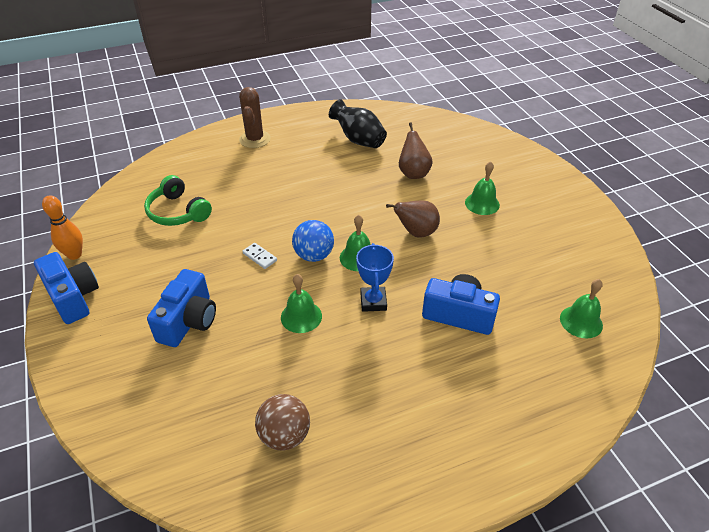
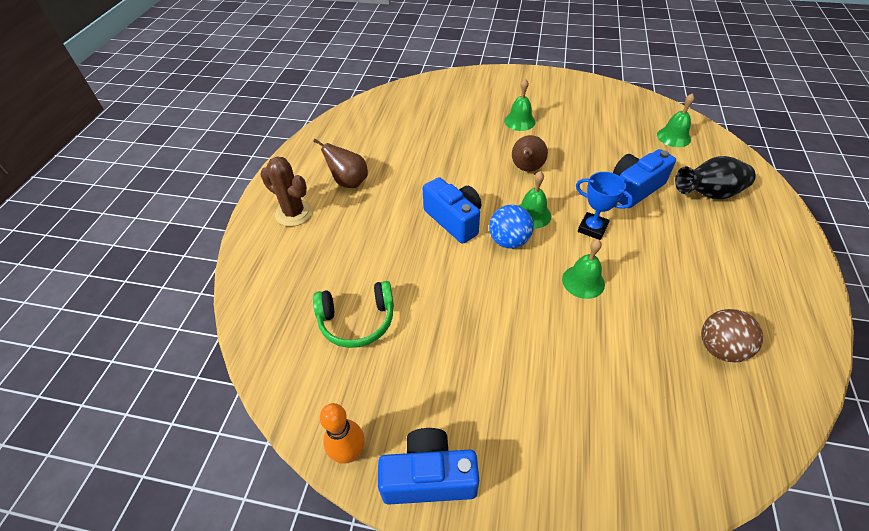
camera: 55 degrees left, 5 degrees up
blue camera [147,269,216,347] -> blue camera moved to [423,177,481,244]
white domino [242,243,277,269] -> none
black vase [329,99,387,148] -> black vase moved to [675,156,756,200]
brown pear [399,122,433,179] -> brown pear moved to [313,139,368,188]

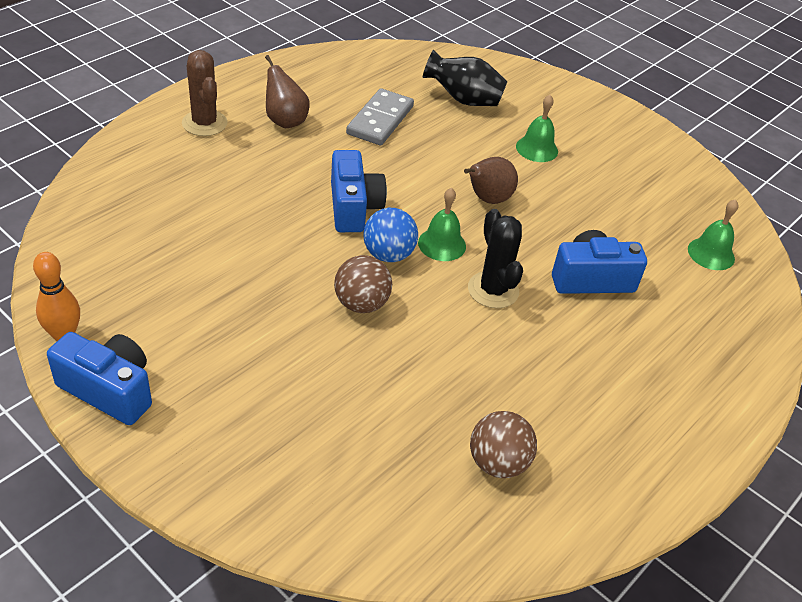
camera: 25 degrees right, 5 degrees down
green headphones [313,281,394,348] -> none
green bell [562,239,605,299] -> none
blue trophy [576,172,634,240] -> black cactus [468,209,523,308]
black vase [675,156,756,200] -> black vase moved to [423,50,507,106]
none -> brown ball [334,255,392,313]
none -> grey domino [346,88,414,145]

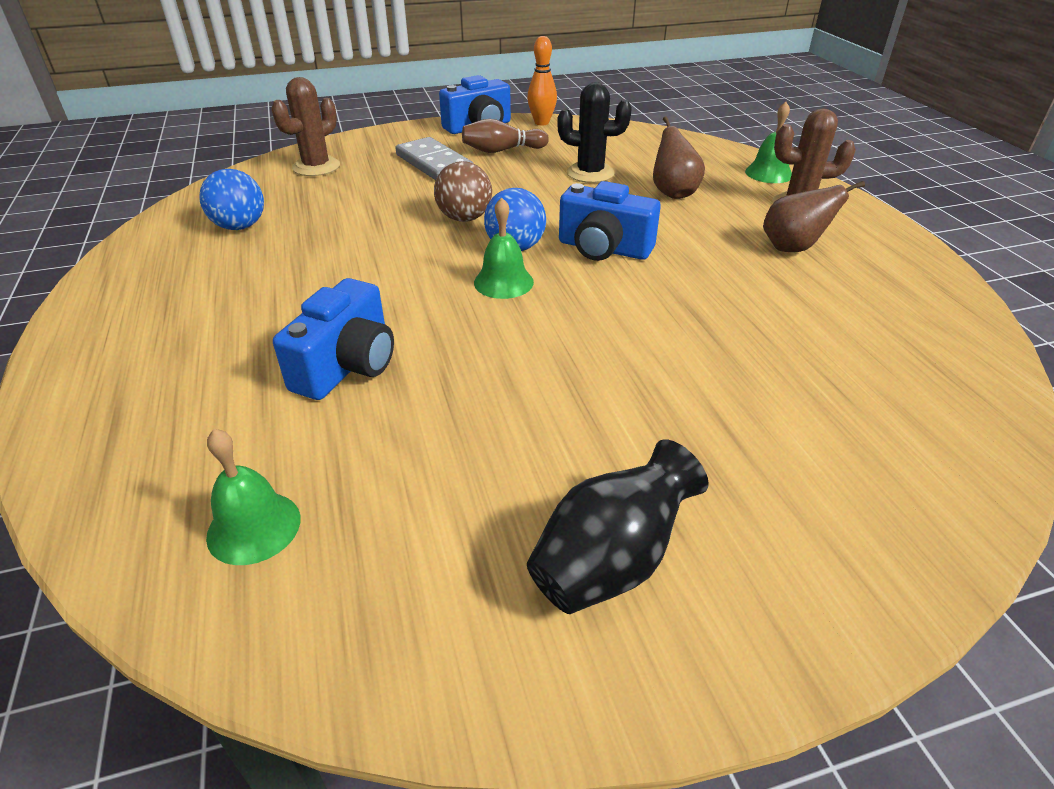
camera: 125 degrees right, 5 degrees down
grey domino [346,88,414,145] -> grey domino moved to [396,137,474,180]
black vase [423,50,507,106] -> black vase moved to [527,439,709,614]
brown pear [464,157,518,204] -> brown pear moved to [653,116,705,199]
black cactus [468,209,523,308] -> black cactus moved to [557,82,632,183]
brown ball [470,411,537,478] -> blue ball [199,169,264,230]
green bell [516,95,558,162] -> green bell moved to [745,102,792,183]
none -> brown cactus [272,77,340,176]
none -> brown bowling pin [462,119,549,153]

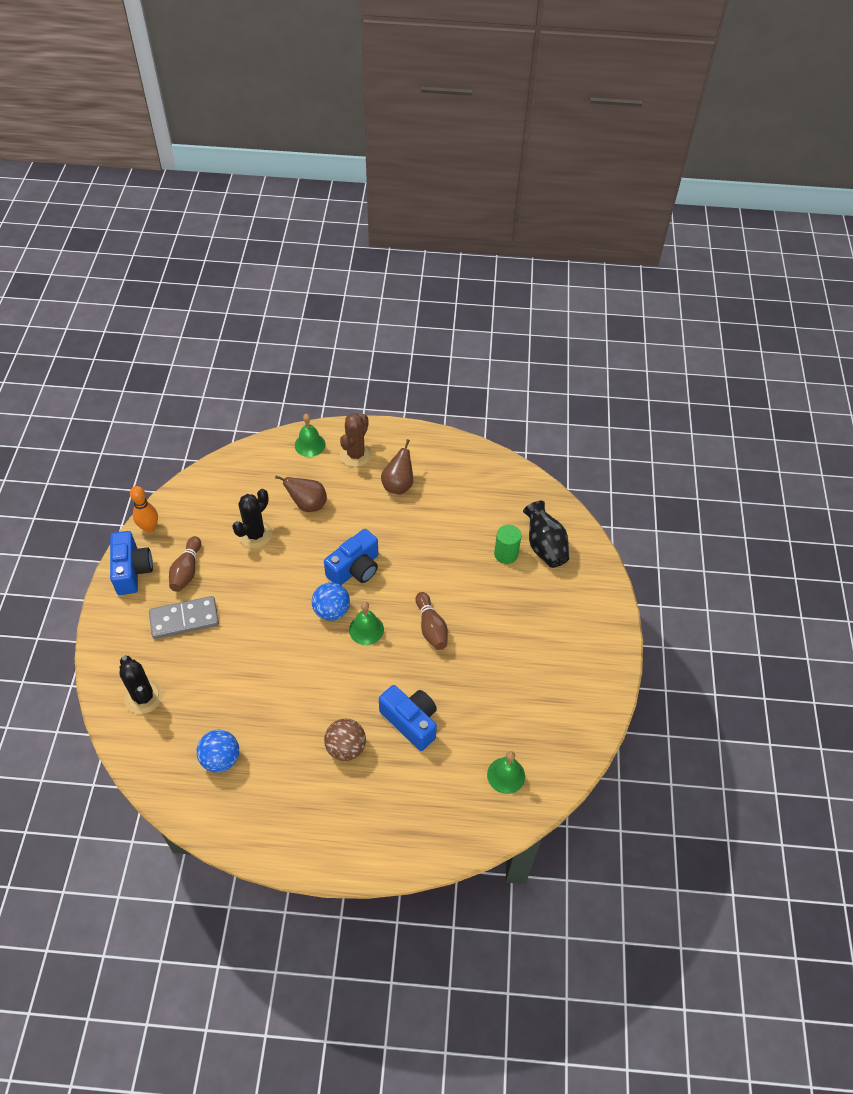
camera: 70 degrees left, 15 degrees up
brown cactus [272,77,340,176] -> black cactus [120,656,163,714]
brown ball [434,161,492,222] -> brown ball moved to [324,719,366,761]
black vase [527,439,709,614] -> black vase moved to [523,501,569,568]
none -> brown bowling pin [415,592,448,650]
none -> green cylinder [494,525,522,564]

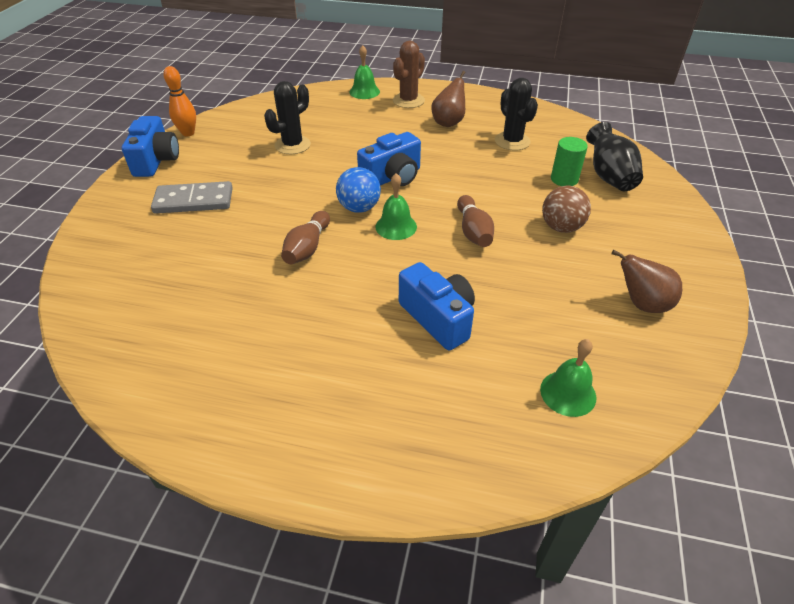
camera: 10 degrees right, 10 degrees down
black cactus [120,656,163,714] -> black cactus moved to [495,78,538,150]
brown bowling pin [169,536,201,592] -> brown bowling pin moved to [281,211,330,264]
blue ball [196,730,239,773] -> none
brown pear [275,476,327,512] -> brown pear moved to [612,250,682,313]
brown ball [324,719,366,761] -> brown ball moved to [542,185,591,233]

